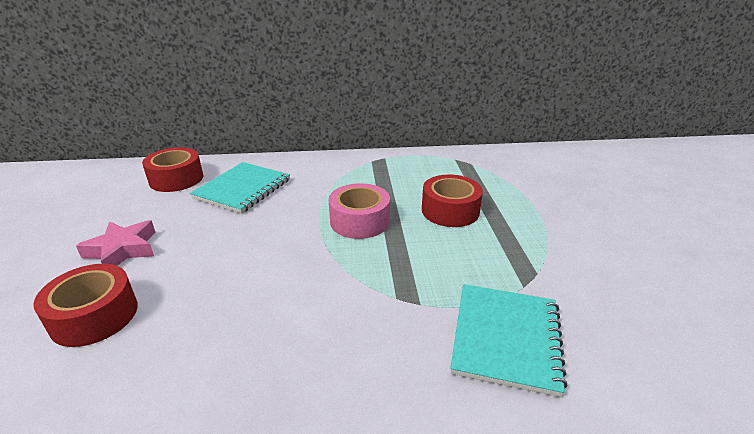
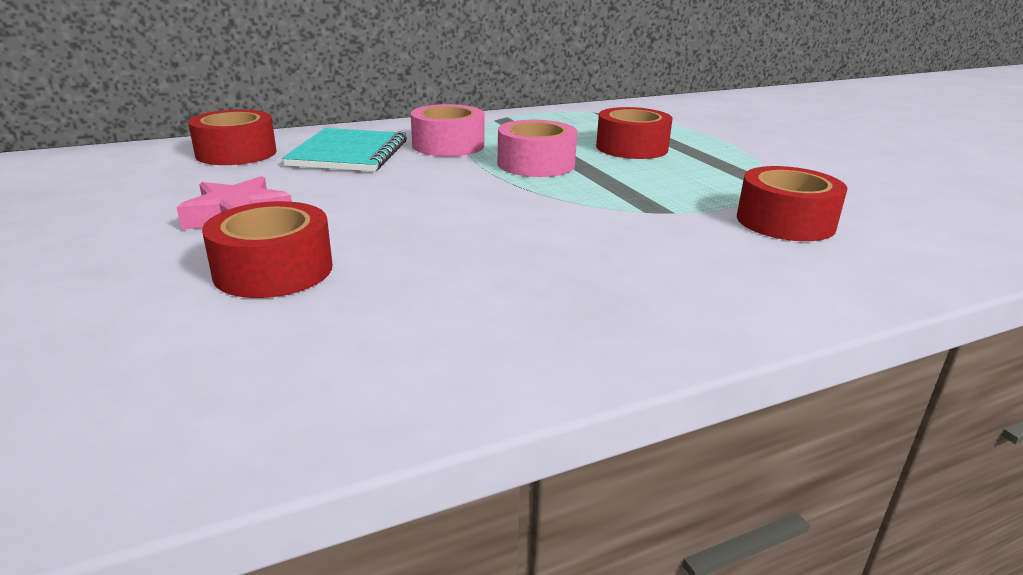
camera: 20 degrees left, 5 degrees down
turquoise notebook [450,284,567,397] -> red tape [737,166,848,241]
none -> pink tape [411,104,485,156]

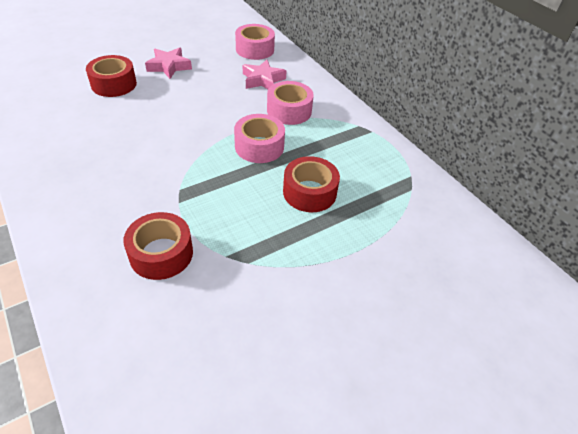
camera: 80 degrees right, 20 degrees up
red tape [188,109,276,165] -> pink tape [235,24,275,60]
turquoise notebook [282,128,407,172] -> pink star [243,60,287,89]

